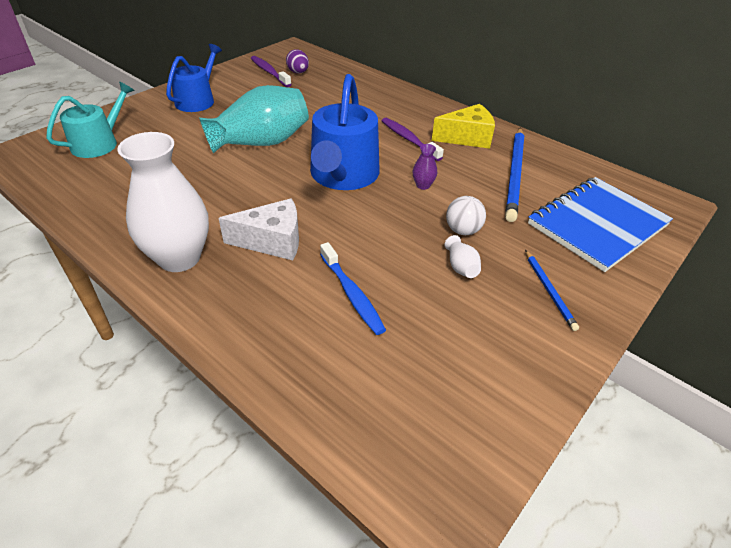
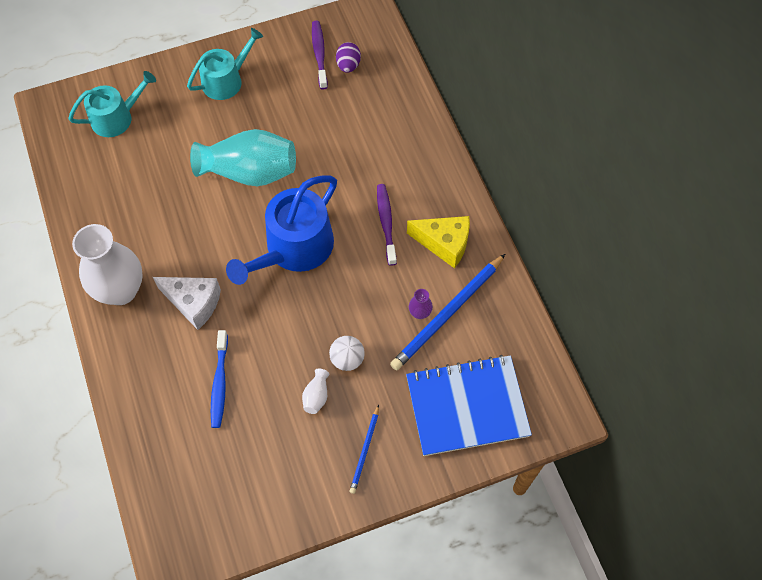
camera: 30 degrees right, 20 degrees up
blue watering can [166,44,222,112] -> turquoise watering can [187,28,263,100]
purple vase [412,144,437,190] -> purple vase moved to [409,289,433,319]

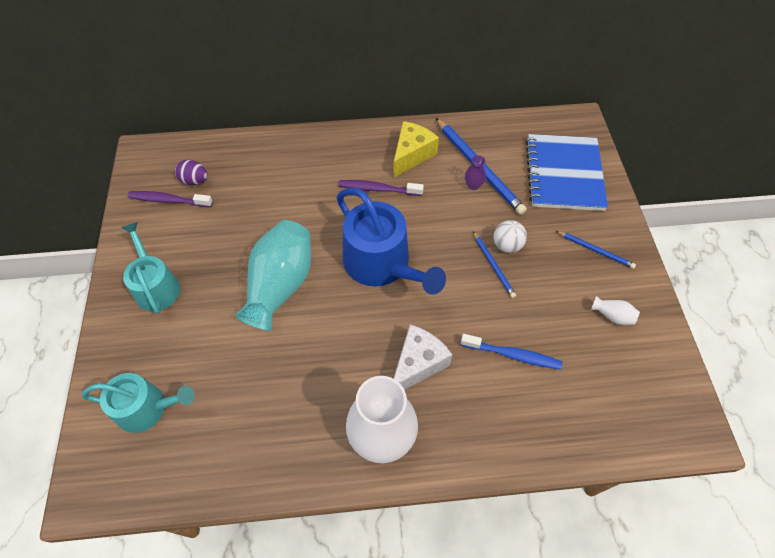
camera: 75 degrees left, 5 degrees down
turquoise watering can [68,71,156,137] -> turquoise watering can turned 105 degrees clockwise [82,373,195,433]
white vase [302,369,330,414] -> white vase moved to [591,296,640,325]
none -> blue pencil [473,231,516,298]

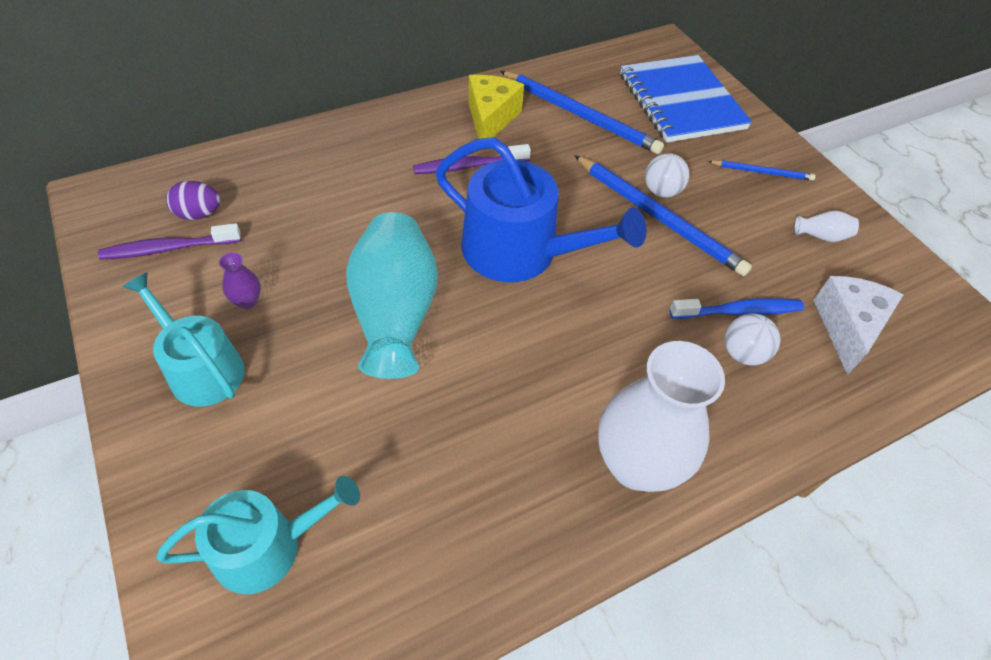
camera: 25 degrees left, 5 degrees down
white cheese [394,324,452,390] -> white cheese moved to [813,276,904,375]
purple vase [465,155,486,190] -> purple vase moved to [219,252,261,309]
blue pencil [473,231,516,298] -> blue pencil [574,155,752,276], size x1.92
none -> white ball [725,313,780,366]

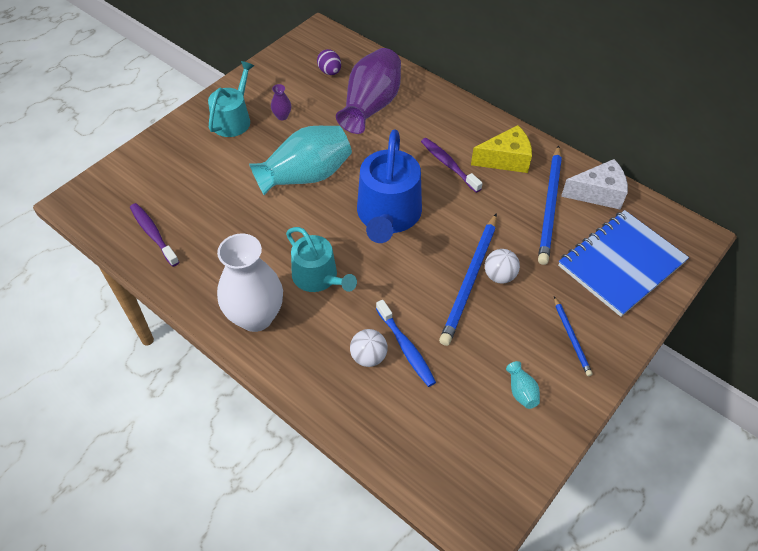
camera: 70 degrees right, 0 degrees up
purple toothbrush [98,223,241,260] -> purple toothbrush moved to [130,203,179,267]
turquoise watering can [156,476,360,594] -> turquoise watering can moved to [286,227,357,292]
white vase [794,211,859,242] -> turquoise vase [506,361,540,409]
white cheese [813,276,904,375] -> white cheese moved to [561,159,628,210]
none -> purple vase [336,48,401,134]

